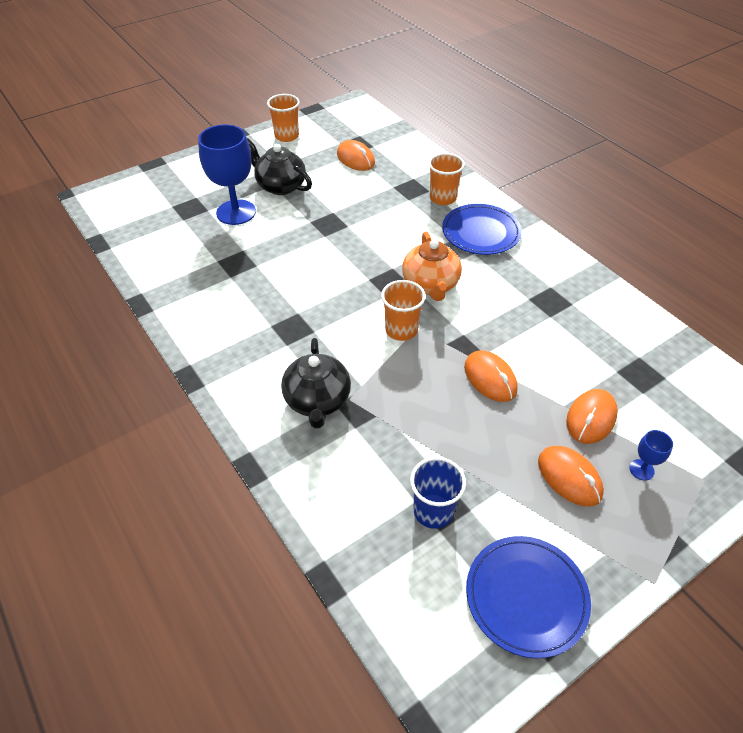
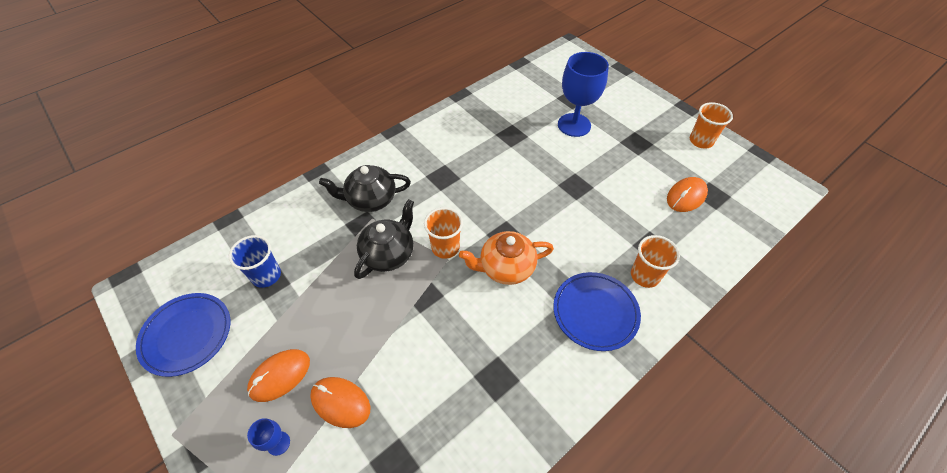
camera: 85 degrees right, 5 degrees up
black teapot [247,138,312,195] -> black teapot moved to [354,199,414,279]
orange mouse [464,350,517,402] -> none

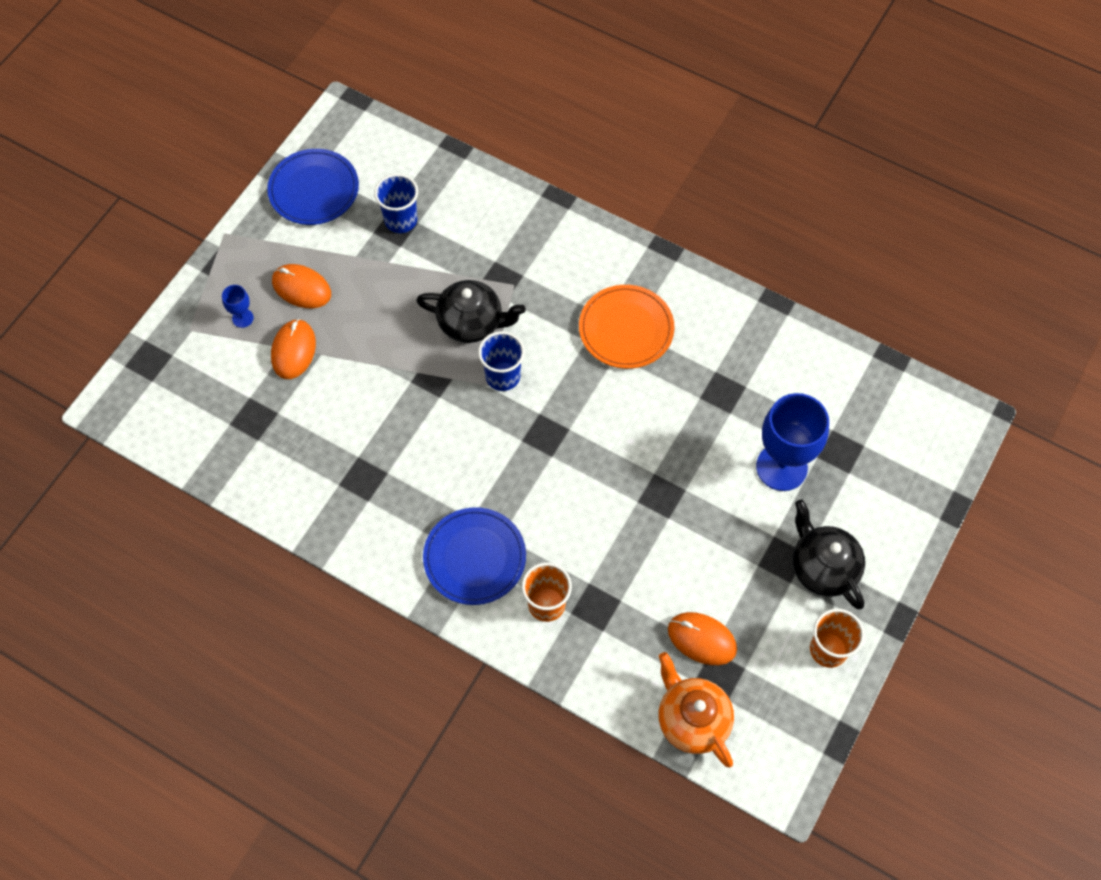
camera: 70 degrees right, 10 degrees up
black teapot [319,165,411,212] -> black teapot moved to [792,500,865,609]
orange cup [424,207,463,259] -> blue cup [478,331,525,391]
orange teapot [459,231,554,285] -> orange teapot moved to [658,652,734,768]
none -> orange plate [579,285,675,369]

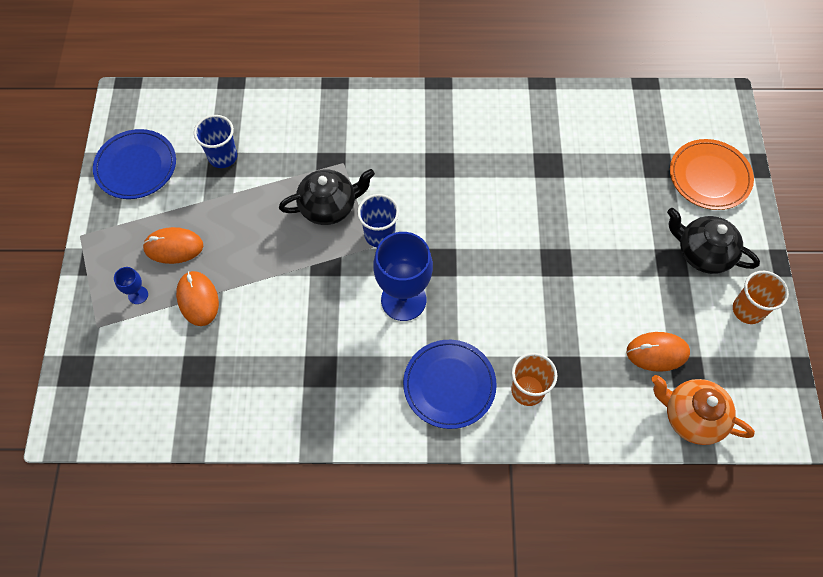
camera: 30 degrees left, 0 degrees up
orange plate [579,285,675,369] -> orange plate moved to [670,139,754,210]
blue goblet [756,393,829,491] -> blue goblet moved to [373,232,433,321]

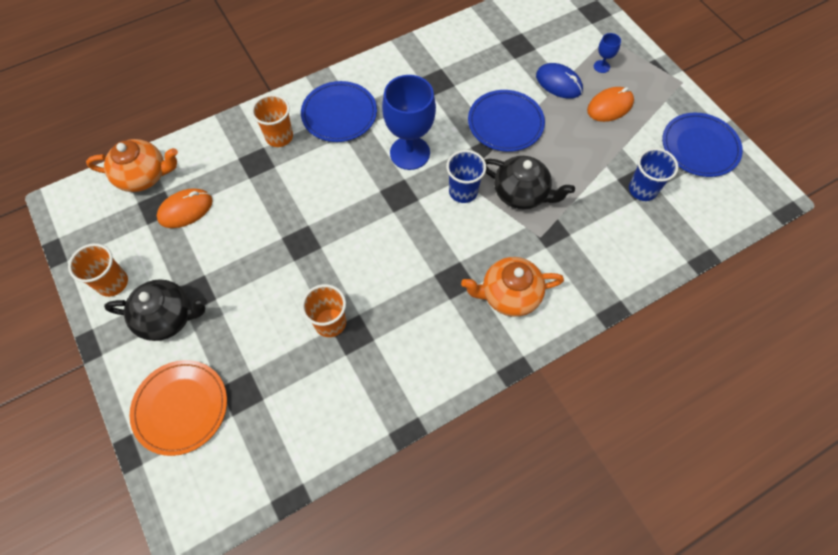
camera: 150 degrees right, 0 degrees up
orange mouse [176,271,219,326] -> blue mouse [536,63,583,99]
black teapot [279,169,375,225] -> black teapot turned 105 degrees counterclockwise [485,156,575,209]
none -> orange cup [301,284,346,337]
none -> orange teapot [461,257,564,317]
none -> blue plate [468,90,545,152]

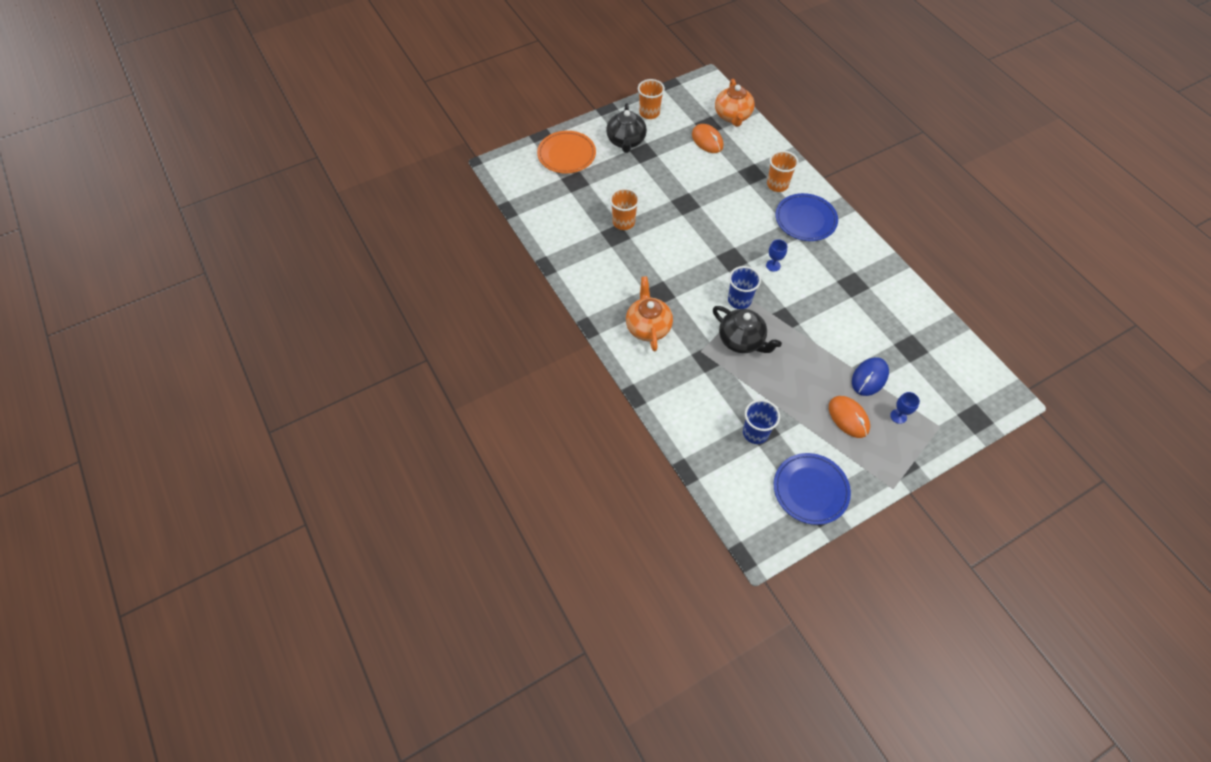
camera: 90 degrees right, 5 degrees down
blue goblet [382,75,436,170] -> blue goblet [766,239,787,272], size x0.44
blue plate [468,90,545,152] -> none
black teapot [485,156,575,209] -> black teapot turned 75 degrees counterclockwise [713,306,782,353]

